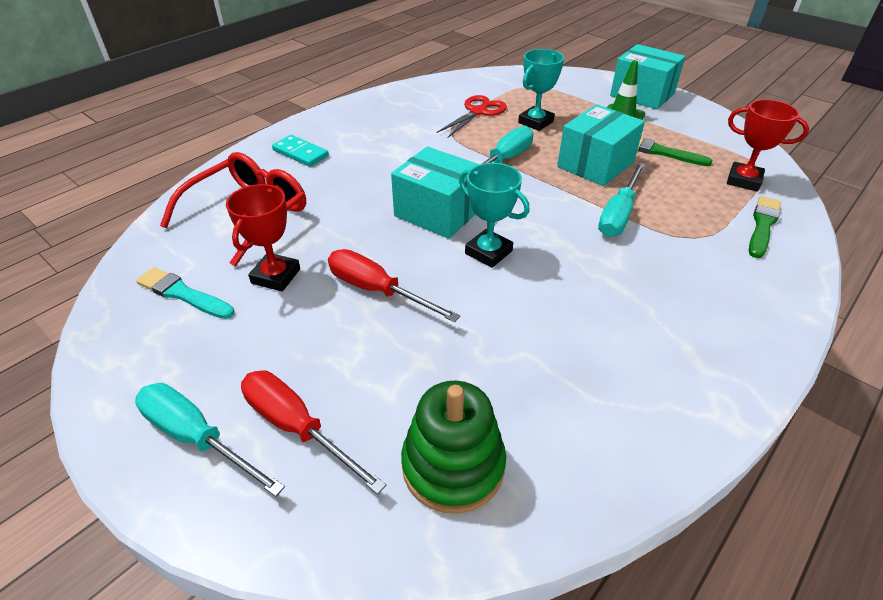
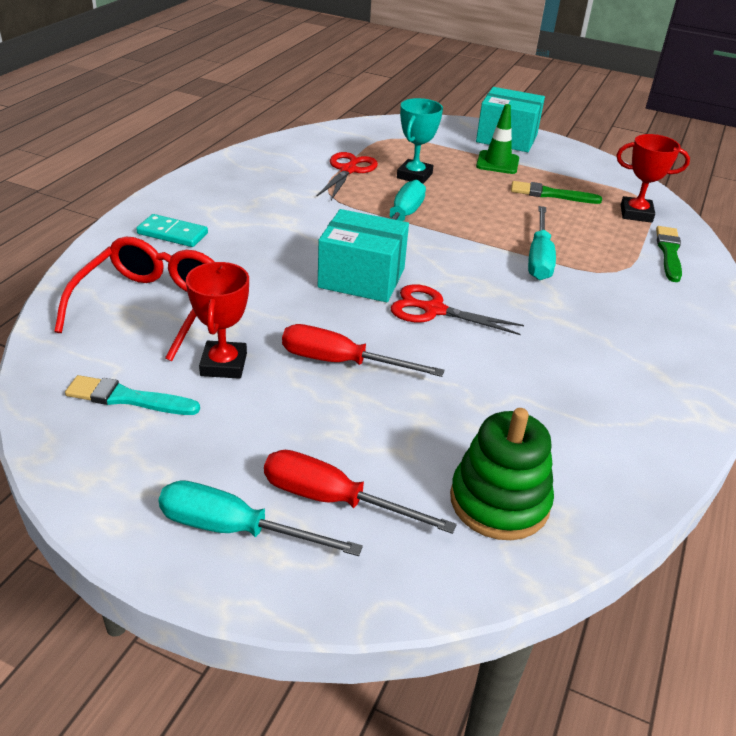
camera: 20 degrees left, 5 degrees down
turquoise trophy [459,163,530,268] -> red scissors [391,284,524,335]
turquoise box [557,104,645,186] -> none

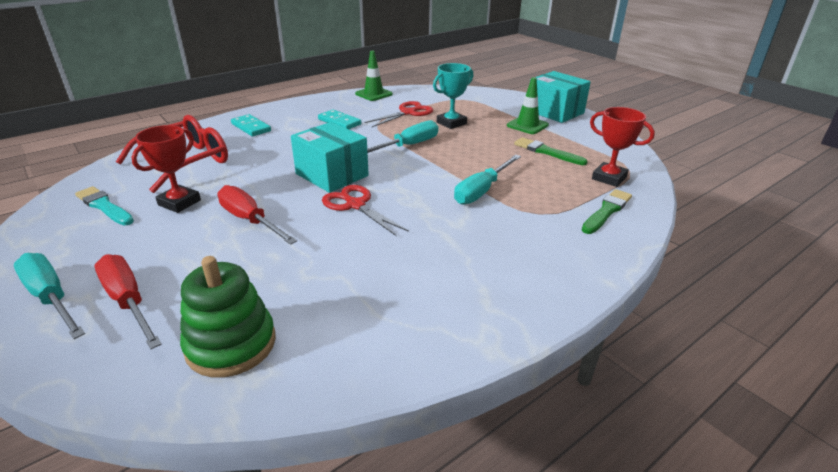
camera: 30 degrees right, 5 degrees down
none -> turquoise domino [318,109,361,129]
none -> green traffic cone [355,51,393,101]

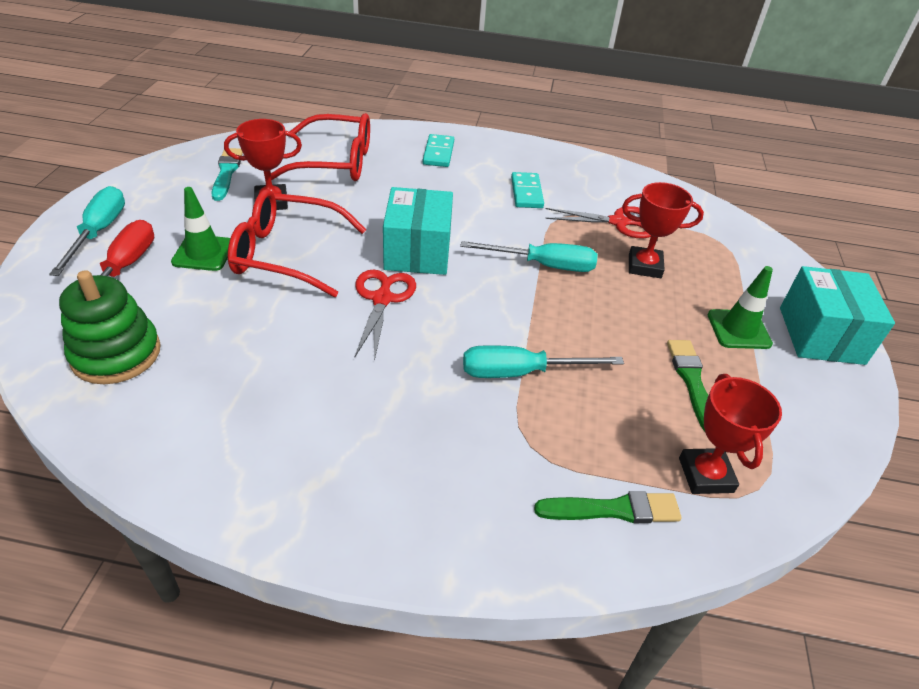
camera: 45 degrees right, 10 degrees up
red screwdriver [217,185,297,245] -> red glasses [228,189,366,297]
green traffic cone [355,51,393,101] -> green traffic cone moved to [171,187,230,271]
turquoise trophy [433,63,473,129] -> red trophy [622,182,704,278]

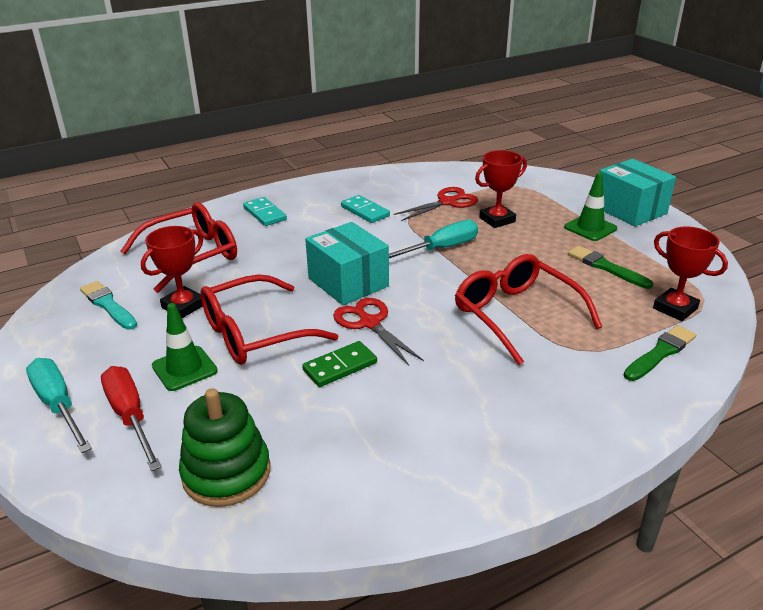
camera: 35 degrees left, 10 degrees down
turquoise screwdriver [463,345,624,378] -> red glasses [455,254,602,365]
none -> green domino [302,341,377,387]

